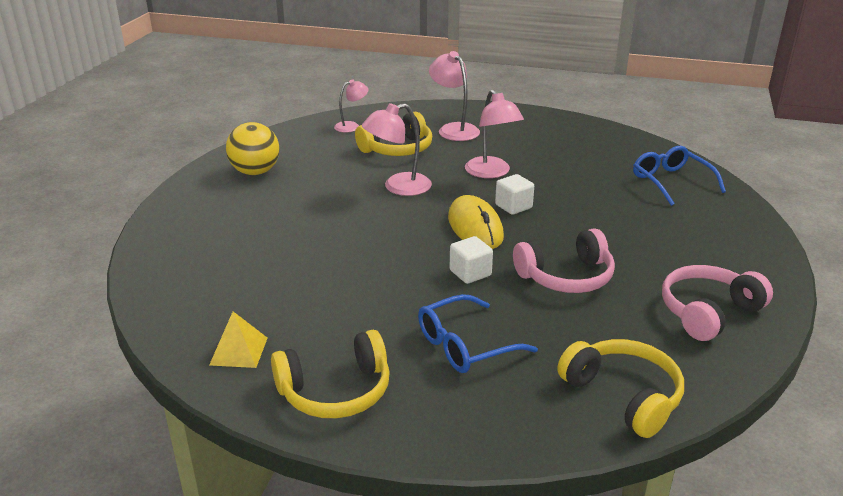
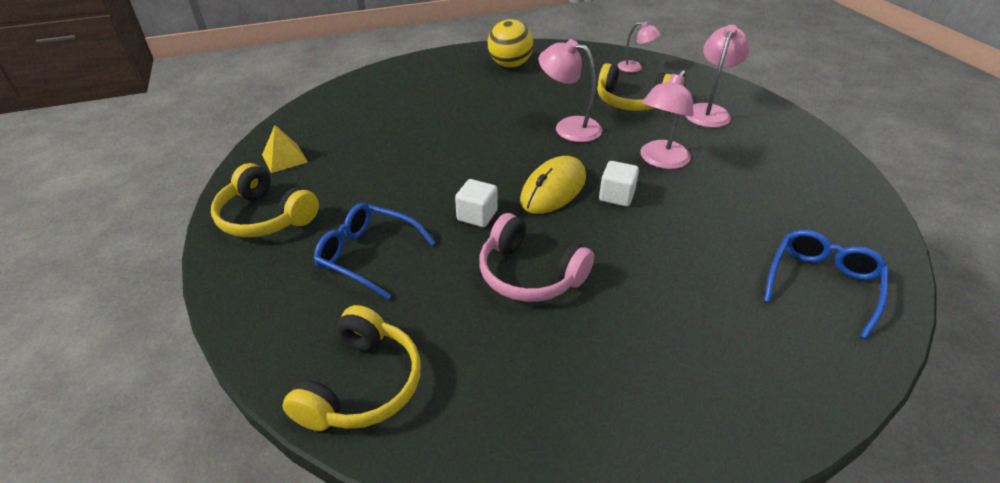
camera: 55 degrees right, 10 degrees up
pink headphones [662,265,773,341] -> none

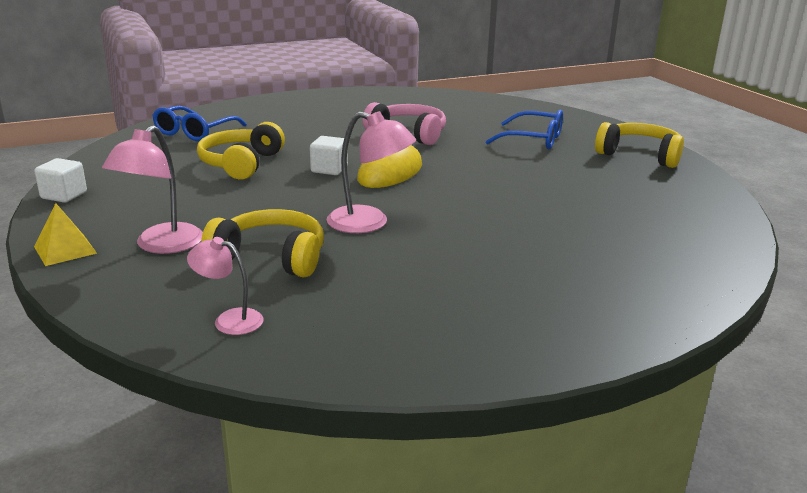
camera: 175 degrees right, 15 degrees down
yellow pyramid [262,125,308,173] -> yellow pyramid moved to [34,203,97,266]
yellow headphones [283,305,421,431] -> yellow headphones moved to [197,122,285,179]
white cube [455,179,498,227] -> white cube moved to [34,158,87,203]
yellow ball [488,19,533,68] -> none
pink lamp [640,70,693,169] -> none

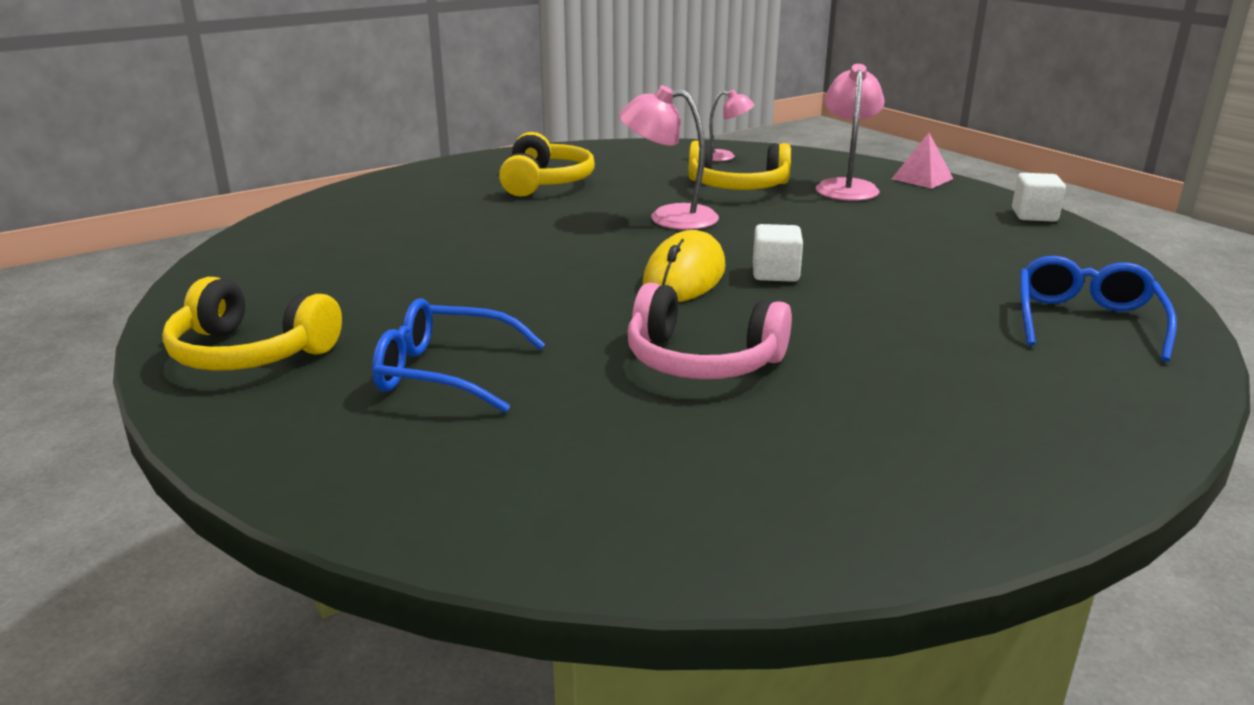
camera: 170 degrees right, 0 degrees up
yellow pyramid [34,203,97,266] -> pink pyramid [892,133,953,189]
yellow headphones [197,122,285,179] -> yellow headphones moved to [499,132,595,197]

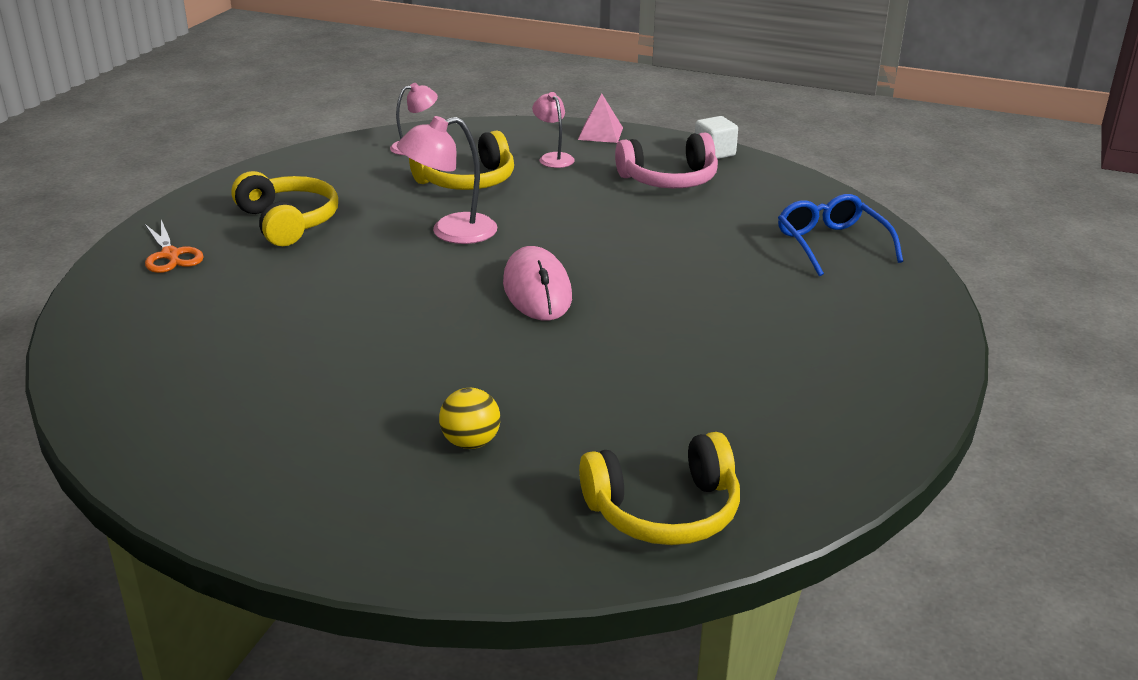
camera: 35 degrees left, 5 degrees up
yellow headphones [162,277,342,371] -> yellow headphones moved to [579,432,740,545]
blue glasses [372,299,545,413] -> yellow ball [439,388,500,449]
pink headphones [628,283,792,379] -> pink headphones moved to [615,133,718,189]
yellow mouse [643,230,726,302] -> pink mouse [503,246,572,321]
white cube [753,224,803,282] -> none
pink lamp [816,64,885,201] -> pink lamp [532,92,575,168], size x0.62
none -> orange scissors [145,220,204,273]

